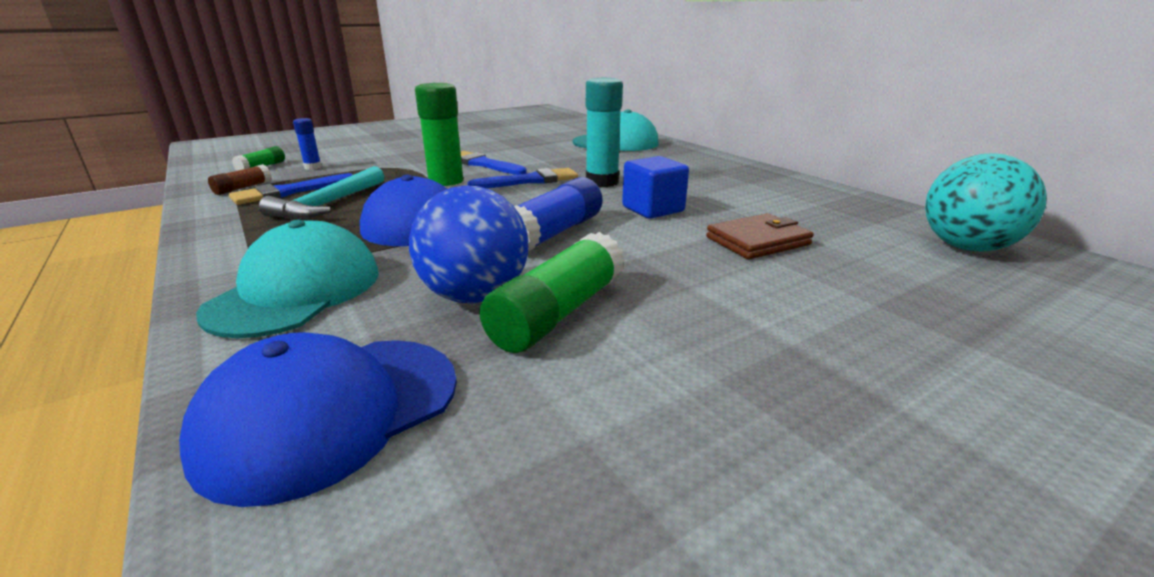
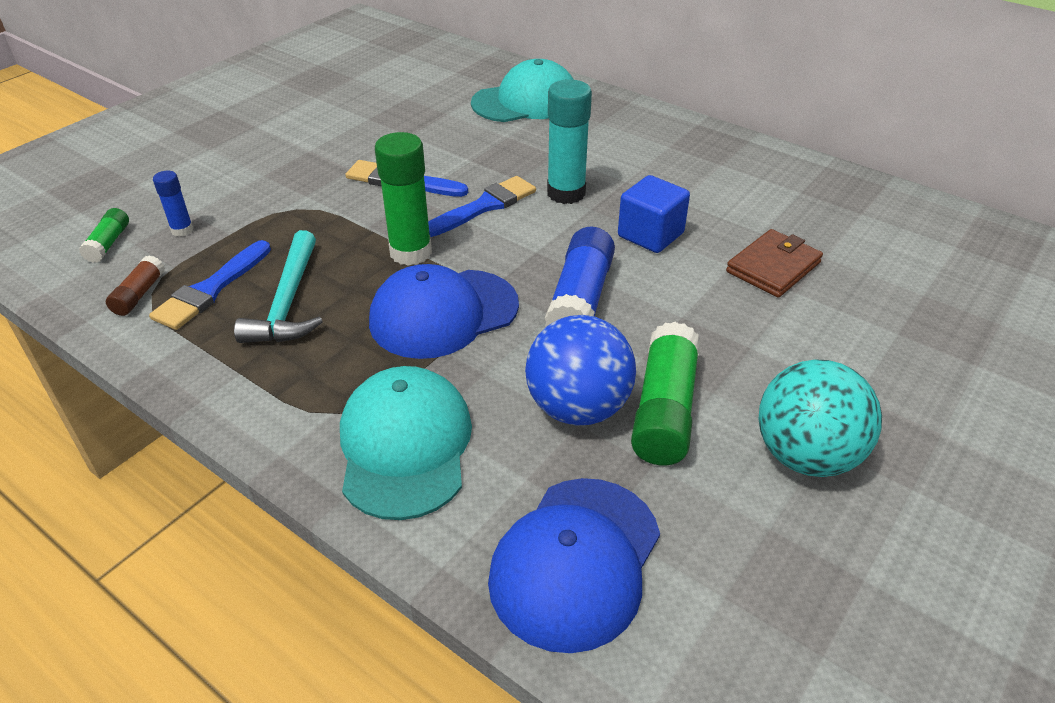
camera: 20 degrees left, 15 degrees up
turquoise ball [925,153,1047,251] -> turquoise ball moved to [758,359,882,477]

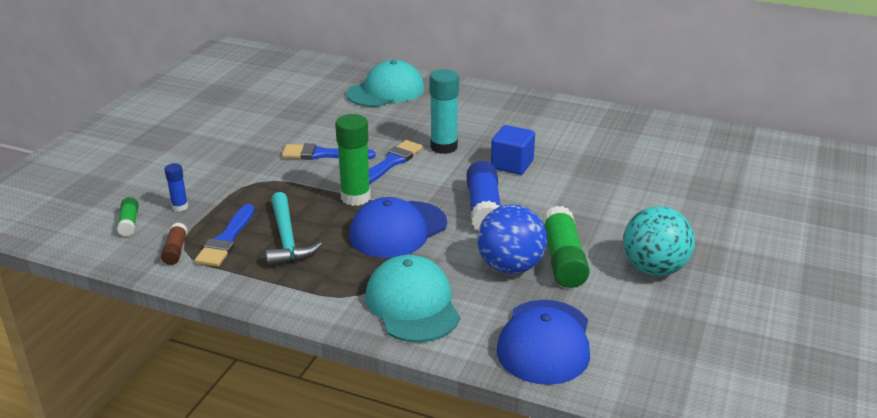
camera: 15 degrees left, 10 degrees down
brown wallet [726,229,823,298] -> none

